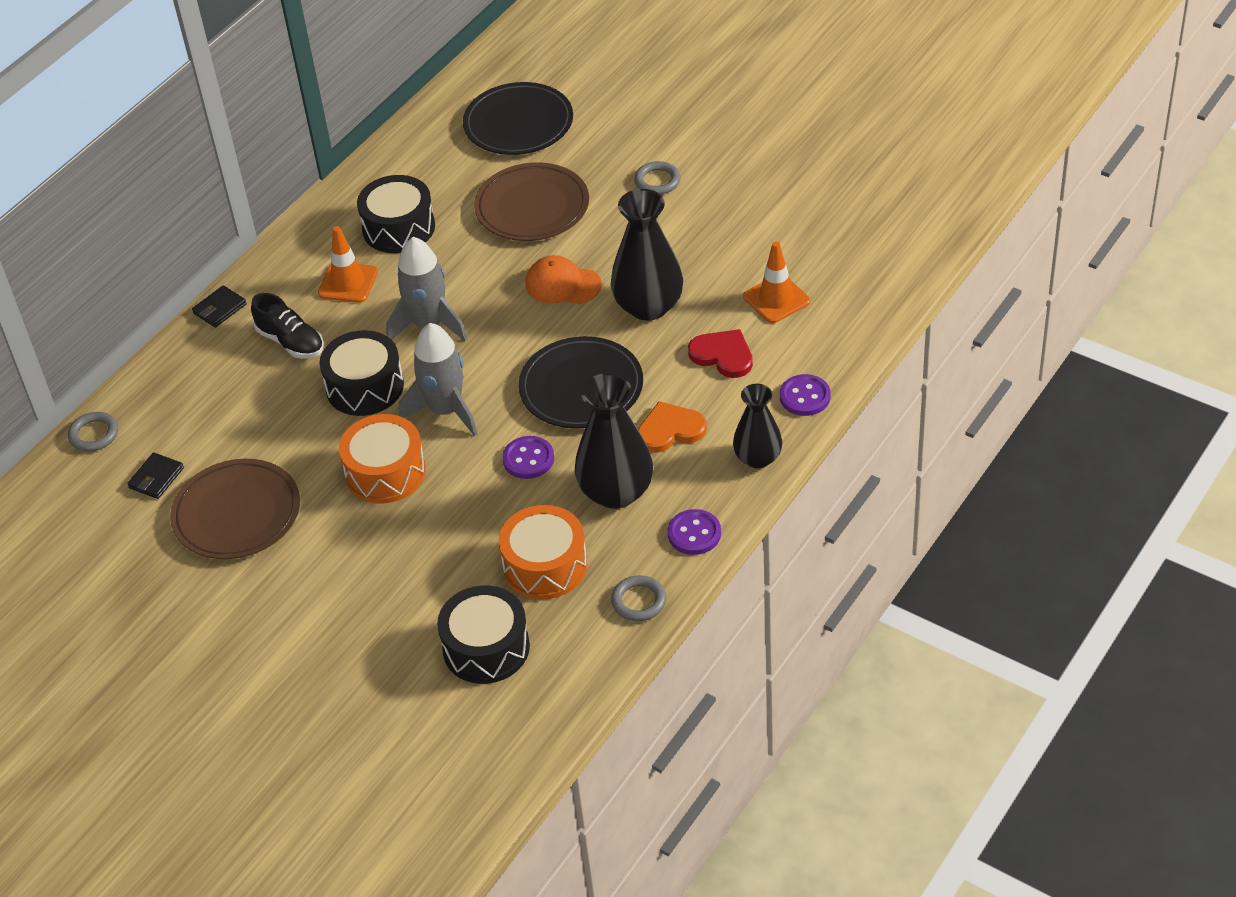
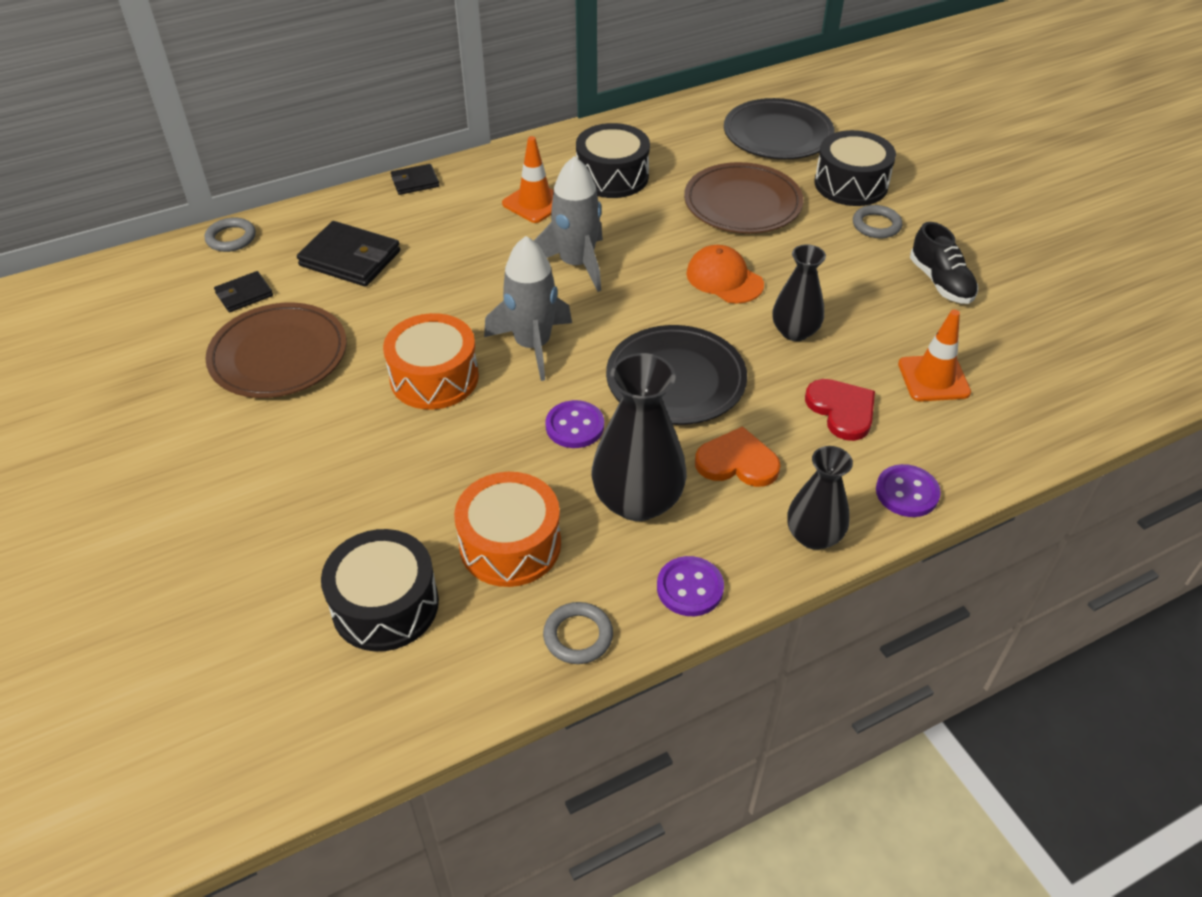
camera: 25 degrees right, 0 degrees up
black shoe [251,293,324,359] -> black shoe moved to [910,222,978,304]
black drum [320,330,404,416] -> black drum moved to [814,130,896,206]
black vase [611,189,683,321] -> black vase [773,244,826,341], size x0.63
none -> black wallet [297,221,400,287]

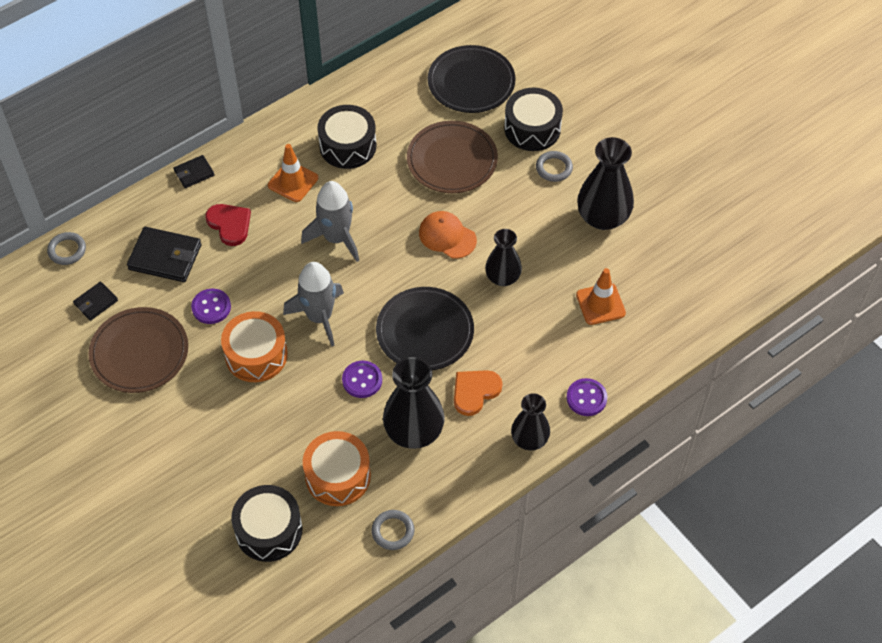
camera: 10 degrees left, 10 degrees up
purple button [657,556,724,616] -> purple button moved to [191,289,231,324]
orange heart [695,426,781,487] -> orange heart turned 45 degrees counterclockwise [454,370,503,416]
red heart [805,379,875,441] -> red heart moved to [205,204,251,246]
black shoe [910,222,978,304] -> black vase [577,137,634,230]

